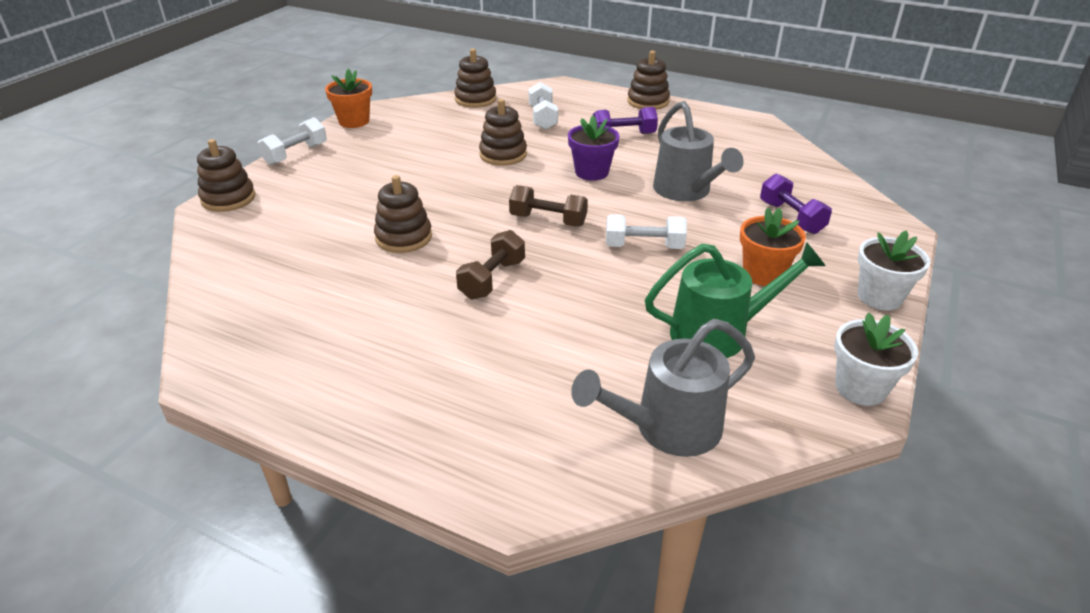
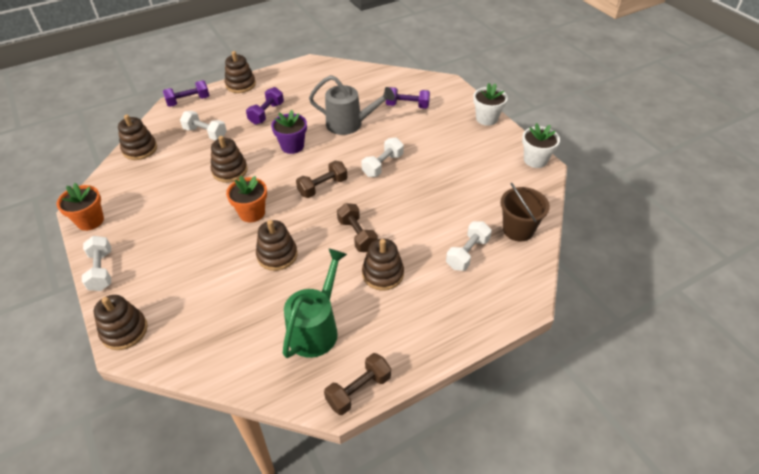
camera: 55 degrees left, 10 degrees up
grey watering can [571,319,755,457] -> brown bucket [500,183,550,241]
green watering can [645,242,826,358] -> green watering can moved to [283,248,347,358]
orange flower pot [740,207,806,286] -> orange flower pot moved to [226,176,267,223]
none -> purple dumbbell [163,80,210,107]
none -> brown dumbbell [324,353,391,415]
none -> brown stacking toy [362,239,404,291]
none -> white dumbbell [446,221,492,271]

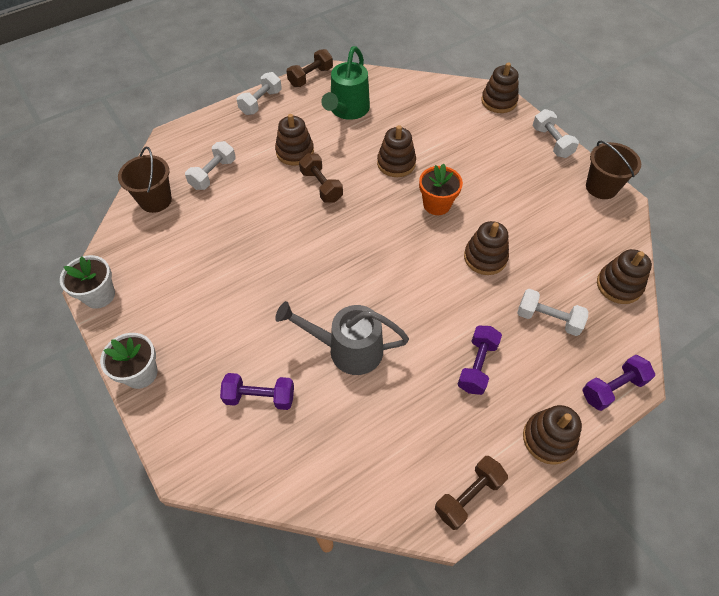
camera: 175 degrees right, 10 degrees up
orange flower pot [57,183,104,231] -> brown bucket [586,141,641,199]
purple flower pot [271,110,307,154] -> none
brown dumbbell [296,161,347,198] -> brown dumbbell moved to [435,456,508,530]
white dumbbell [361,138,404,177] -> white dumbbell moved to [237,72,282,115]

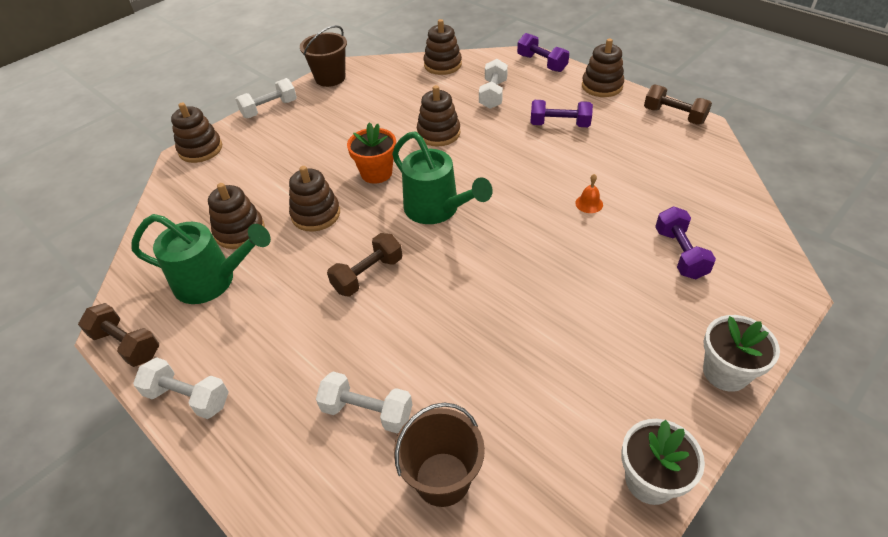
camera: 100 degrees left, 10 degrees down
brown stacking toy [275,114,314,166] -> brown stacking toy moved to [208,183,265,249]
grey watering can [275,301,409,375] -> orange bell [575,174,603,213]
none -> green watering can [392,131,493,224]

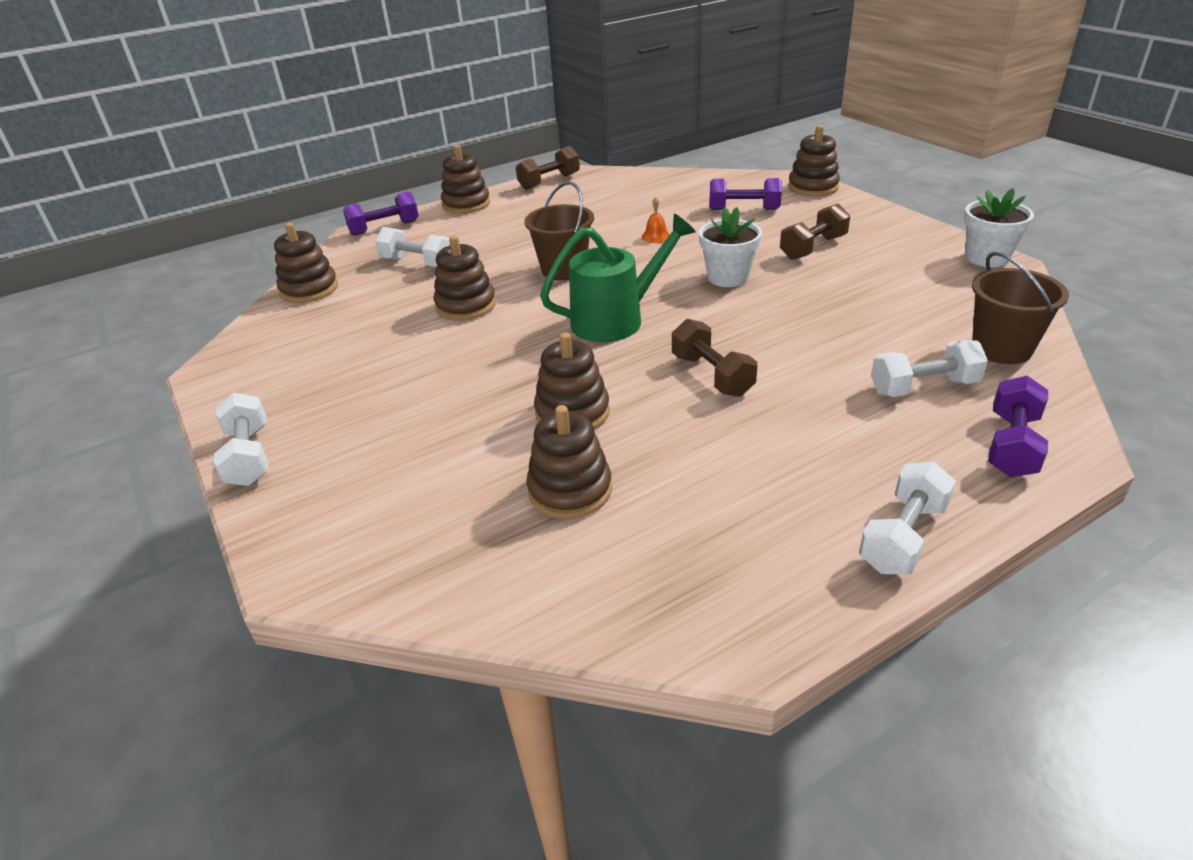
camera: 75 degrees left, 10 degrees down
brown dumbbell [78,303,159,367] -> brown dumbbell moved to [780,204,850,260]
green watering can [132,214,271,304] -> none
brown stacking toy [171,102,222,163] -> brown stacking toy moved to [788,125,840,197]
brown bucket [300,25,347,87] -> brown bucket moved to [524,181,594,281]
white dumbbell [316,372,413,433] -> white dumbbell turned 45 degrees clockwise [871,340,988,397]
orange flower pot [347,122,396,184] -> none
purple dumbbell [530,100,593,127] -> purple dumbbell moved to [988,376,1048,477]
white flower pot [703,315,780,392] -> white flower pot moved to [699,207,762,287]

